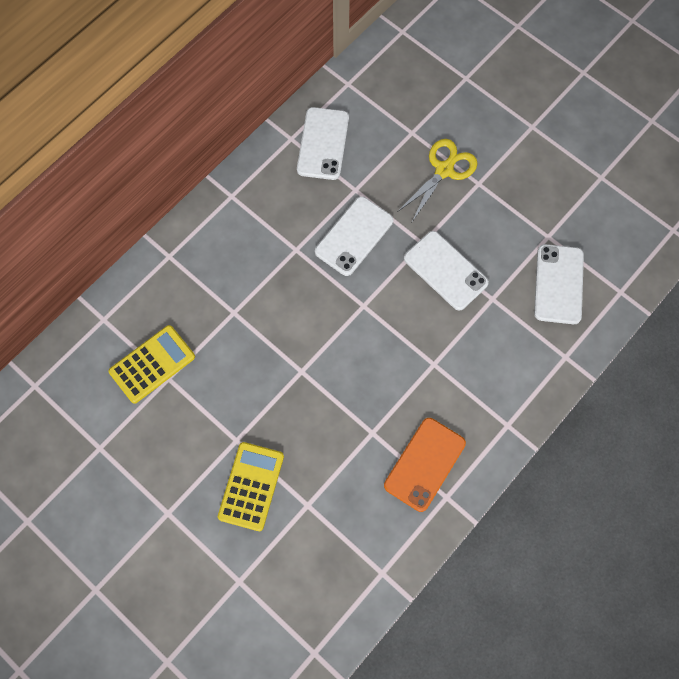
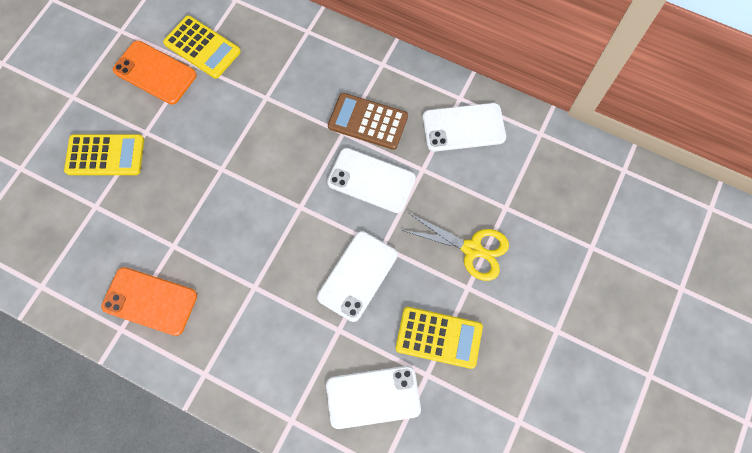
camera: 75 degrees right, 0 degrees up
none -> orange phone [113,41,197,104]
none -> brown calculator [328,93,408,150]
none -> yellow calculator [396,307,483,369]

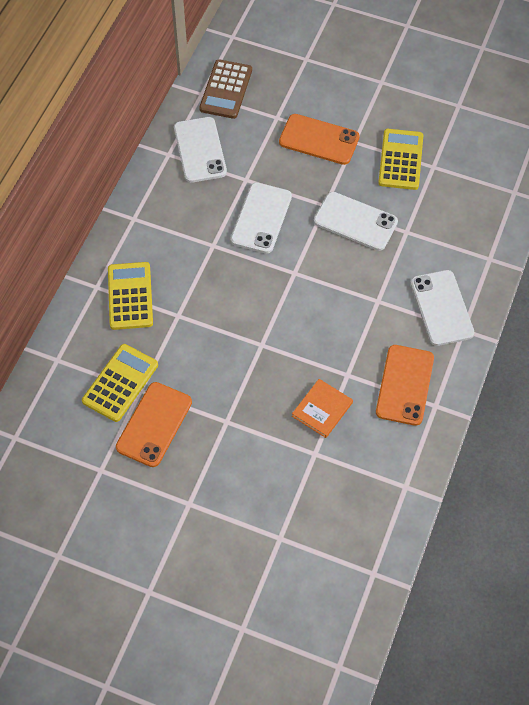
camera: 95 degrees left, 10 degrees down
yellow calculator [64,134,144,175] -> yellow calculator moved to [108,262,153,330]
white phone [326,366,421,429] -> white phone moved to [410,270,475,346]
brown calculator [328,93,408,150] -> brown calculator moved to [199,59,252,119]
yellow scissors [401,213,509,281] -> orange phone [279,114,360,165]
none -> orange book [292,379,353,438]

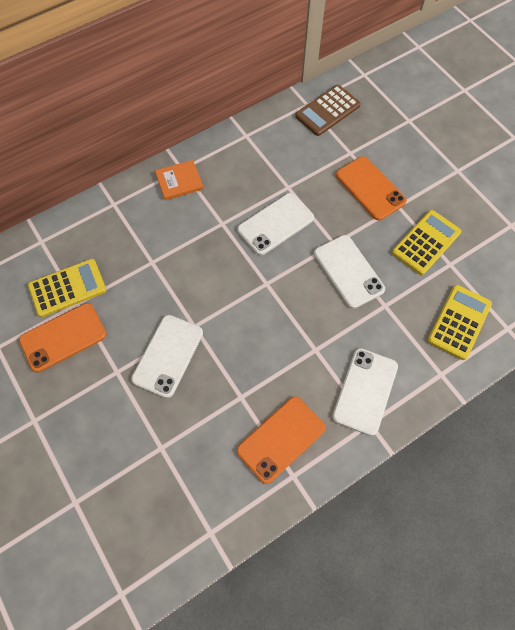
camera: 35 degrees right, 5 degrees up
yellow calculator [108,262,153,330] -> yellow calculator moved to [427,285,492,360]
white phone [174,117,227,183] -> white phone moved to [131,315,203,398]
orange book [292,379,353,438] -> orange book moved to [155,160,203,200]

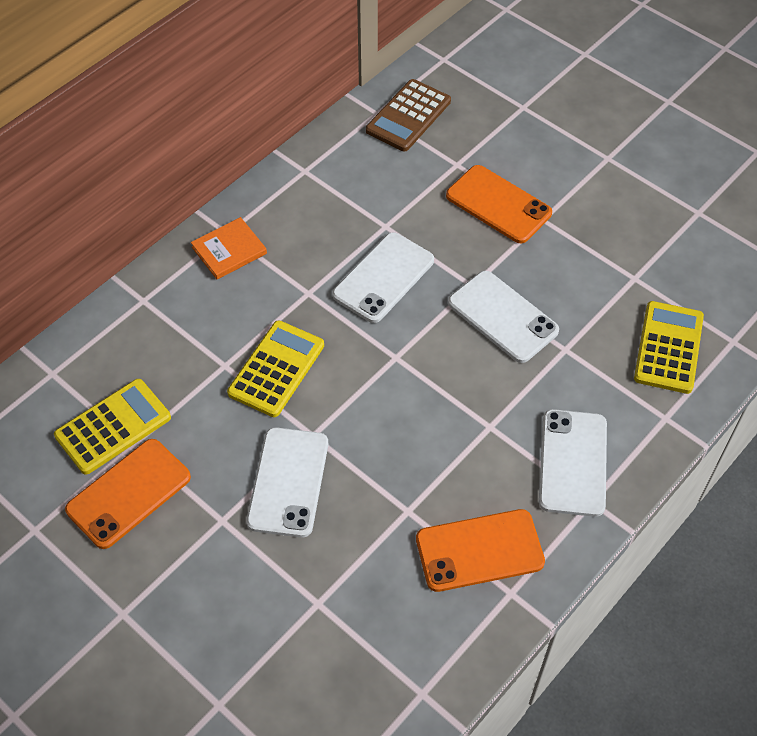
camera: 15 degrees left, 10 degrees down
orange phone [237,396,325,484] -> orange phone turned 45 degrees clockwise [416,509,545,592]
yellow calculator [392,210,461,275] -> yellow calculator moved to [227,320,324,417]

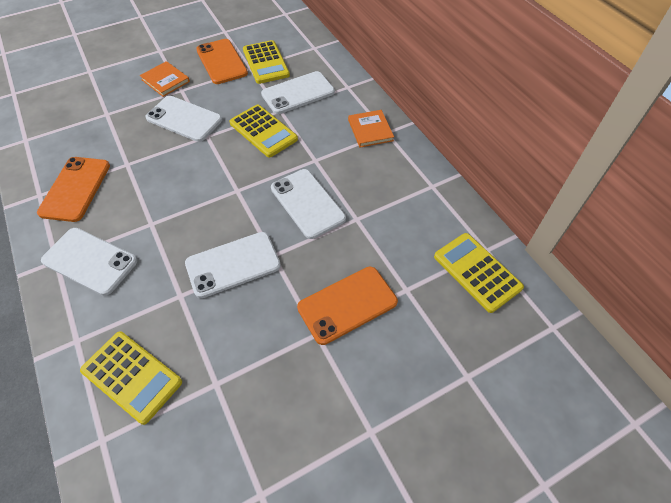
camera: 110 degrees right, 0 degrees up
brown calculator [366,79,451,152] -> yellow calculator [434,233,524,313]
none -> orange book [140,61,190,97]
none -> white phone [261,71,335,114]

